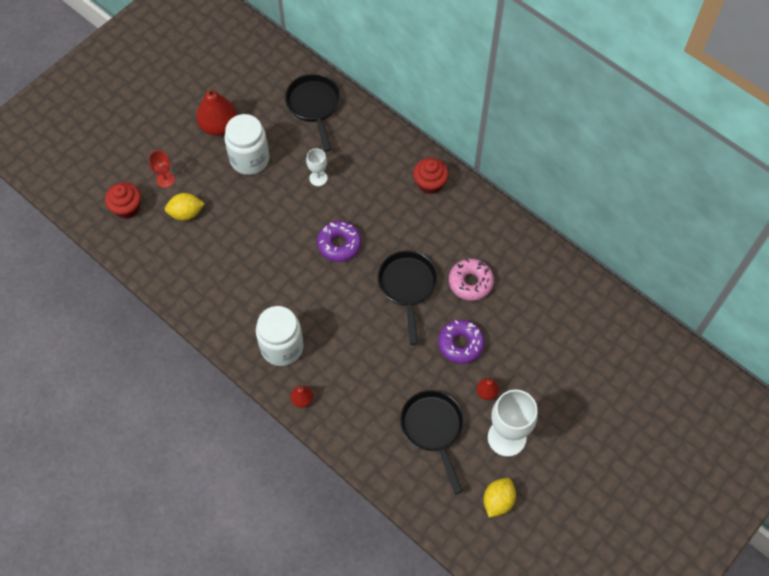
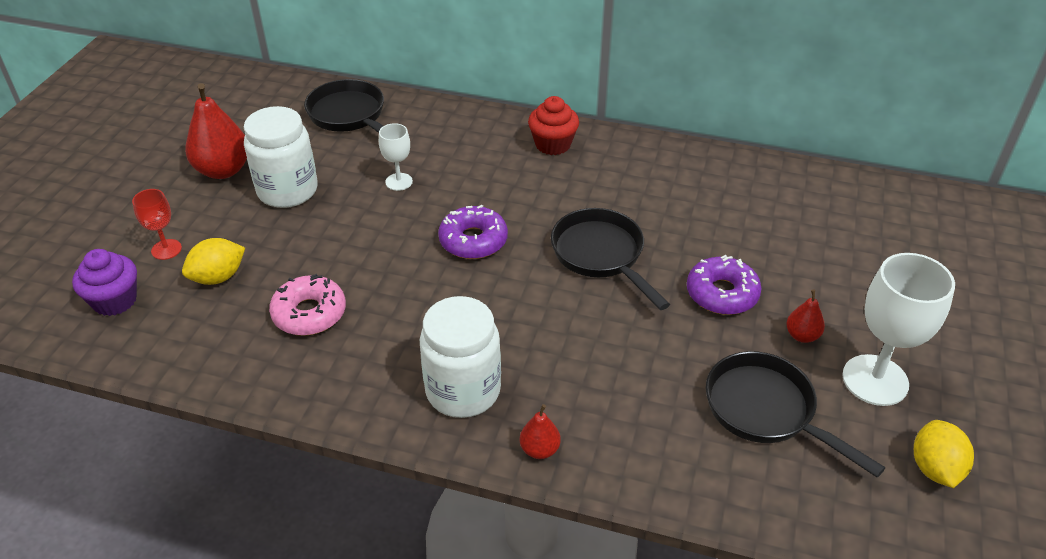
camera: 25 degrees left, 20 degrees down
red cupcake [105,182,141,219] -> purple cupcake [72,249,137,316]
pink donut [449,259,494,301] -> pink donut moved to [269,274,346,336]

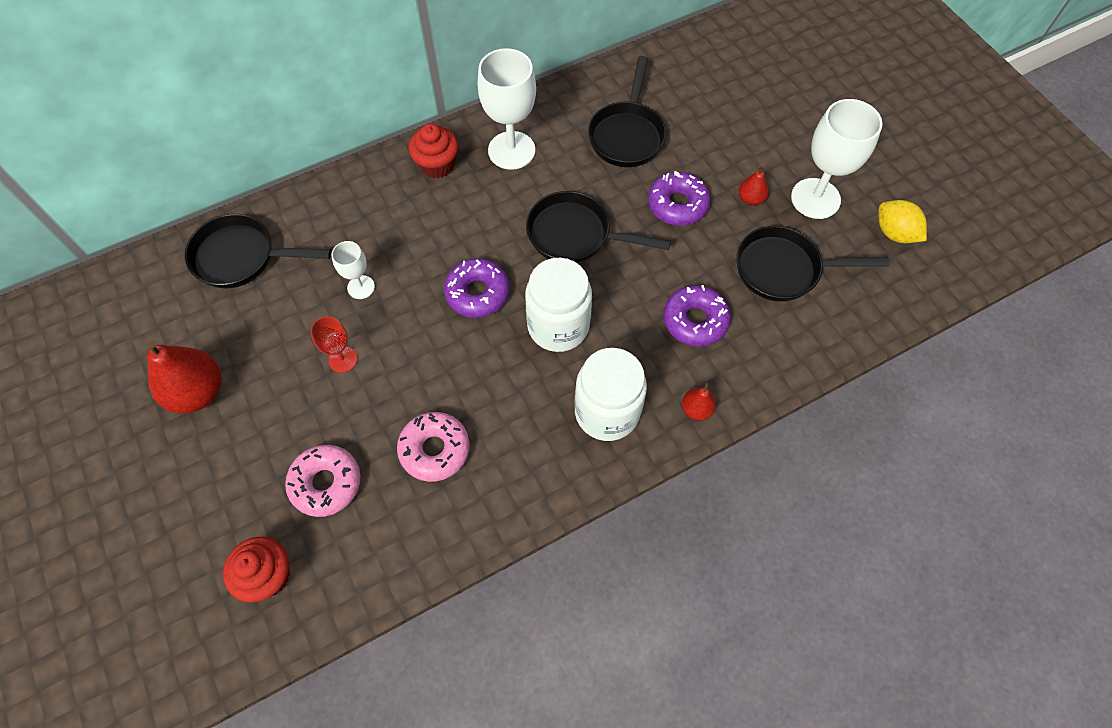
camera: 45 degrees left, 20 degrees up
purple cupcake [72,249,137,316] -> red cupcake [223,537,290,603]
red goblet [132,189,182,260] -> red goblet moved to [310,316,357,373]
yellow lemon [182,238,245,285] -> pink donut [285,445,361,517]
white jar [244,106,318,208] -> white jar moved to [525,258,592,352]
none -> white goblet [478,48,536,170]
none -> black pan [588,56,667,167]
none -> purple donut [663,285,731,347]

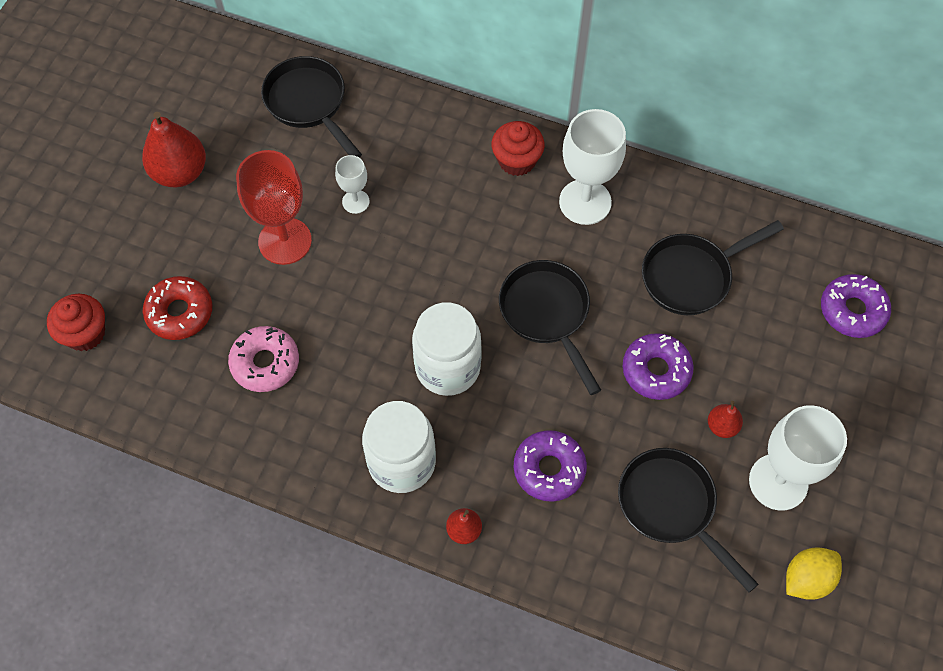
camera: 50 degrees right, 0 degrees up
pink donut [285,445,361,517] -> red donut [143,276,212,340]
red goblet [310,316,357,373] -> red goblet [236,150,312,265], size x1.91
purple donut [444,258,510,318] -> purple donut moved to [821,274,891,338]
yellow lemon [878,200,927,243] -> yellow lemon turned 45 degrees clockwise [786,548,842,600]

